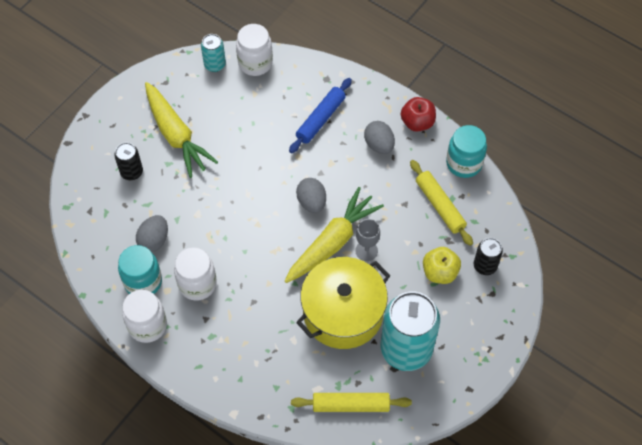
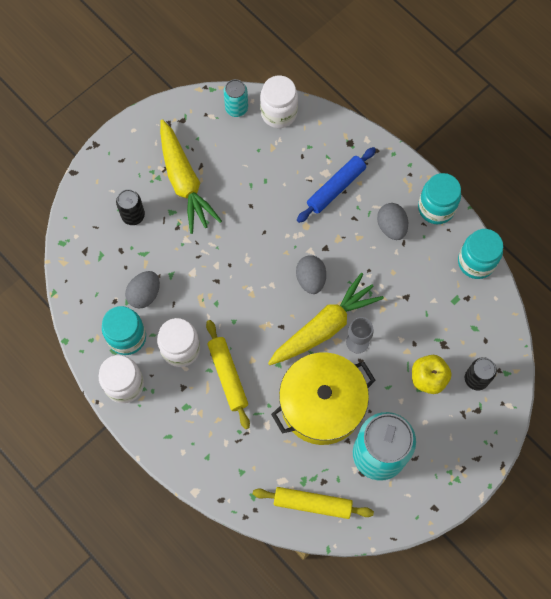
camera: 10 degrees right, 10 degrees up
red apple [401,97,436,132] -> turquoise jar [418,173,461,224]
yellow rolling pin [410,160,473,246] -> yellow rolling pin moved to [206,320,250,429]

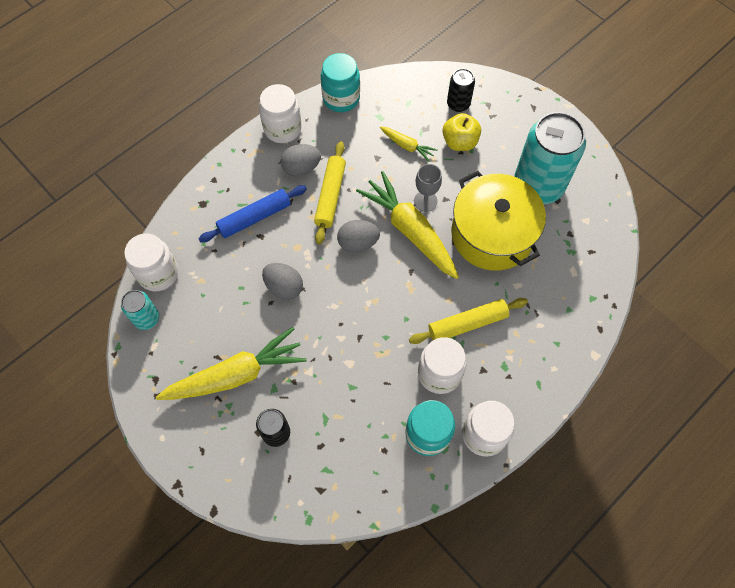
camera: 90 degrees left, 5 degrees down
grey egg [125,271,160,309] -> grey egg moved to [262,263,303,300]
yellow rolling pin [253,487,374,519] -> yellow rolling pin moved to [314,141,346,244]
blue rolling pin [297,147,376,223] -> blue rolling pin turned 75 degrees counterclockwise [198,185,307,242]
turquoise jar [418,173,461,224] -> white jar [259,84,302,143]
none -> yellow carrot [380,126,437,162]

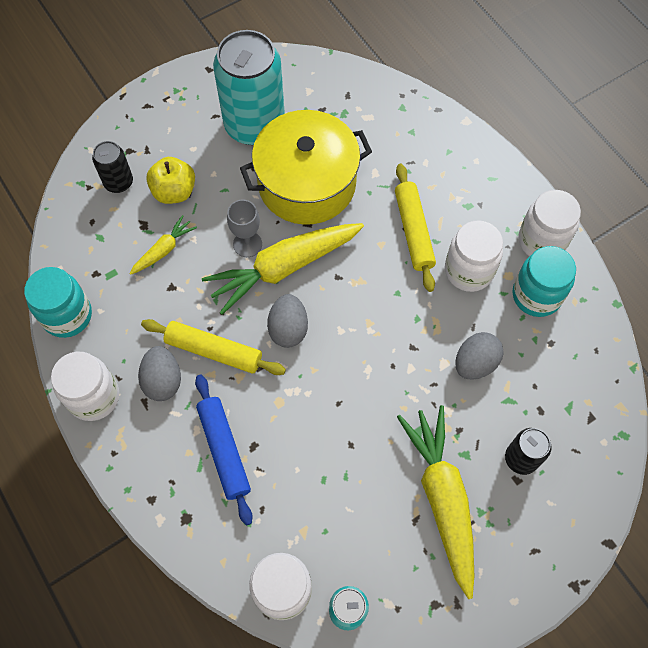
camera: 80 degrees left, 0 degrees up
grey egg [262,263,303,300] -> grey egg moved to [455,332,504,380]

